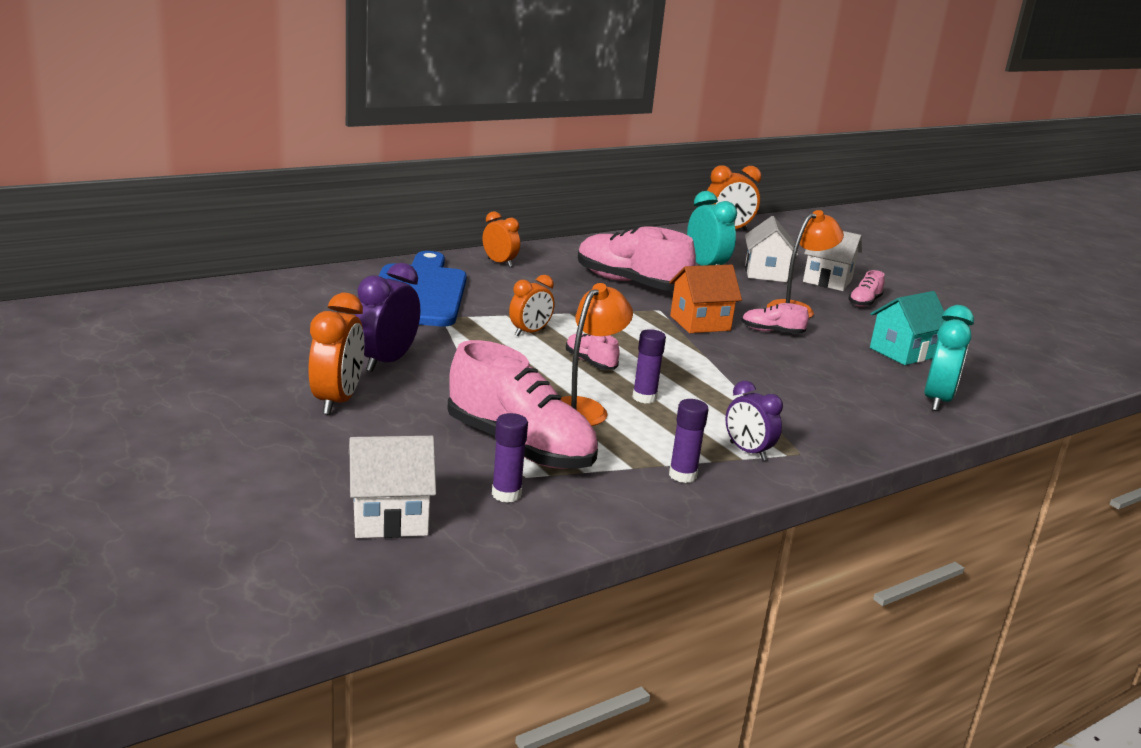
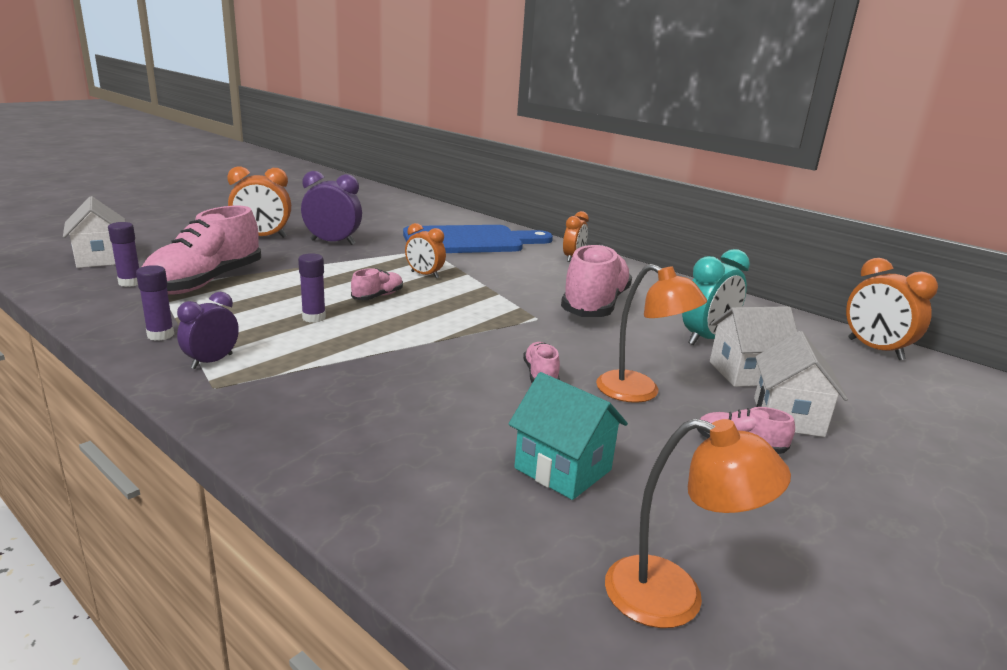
camera: 75 degrees right, 0 degrees up
orange lamp [561,283,633,426] -> orange lamp moved to [605,418,791,628]
orange house [669,265,742,333] -> none
turquoise clock [924,305,974,411] -> none

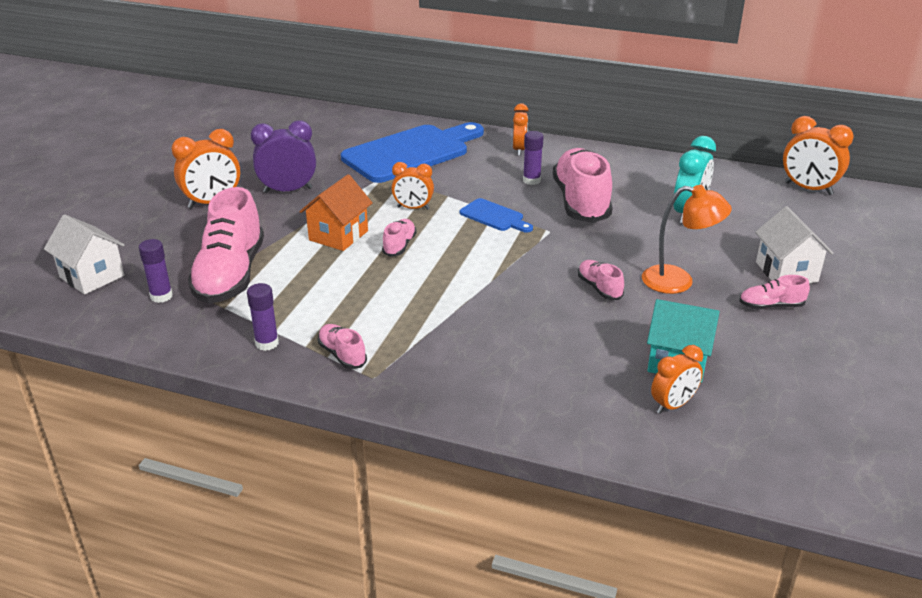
camera: 20 degrees left, 10 degrees up
purple clock [177,292,239,369] -> pink shoe [318,324,367,369]
purple glue stick [298,253,326,323] -> purple glue stick moved to [523,131,544,185]
orange lamp [605,418,791,628] -> none
white house [710,306,797,387] -> none
none -> orange house [299,174,373,251]
none -> blue cutting board [460,198,533,233]
none -> orange clock [651,345,703,414]

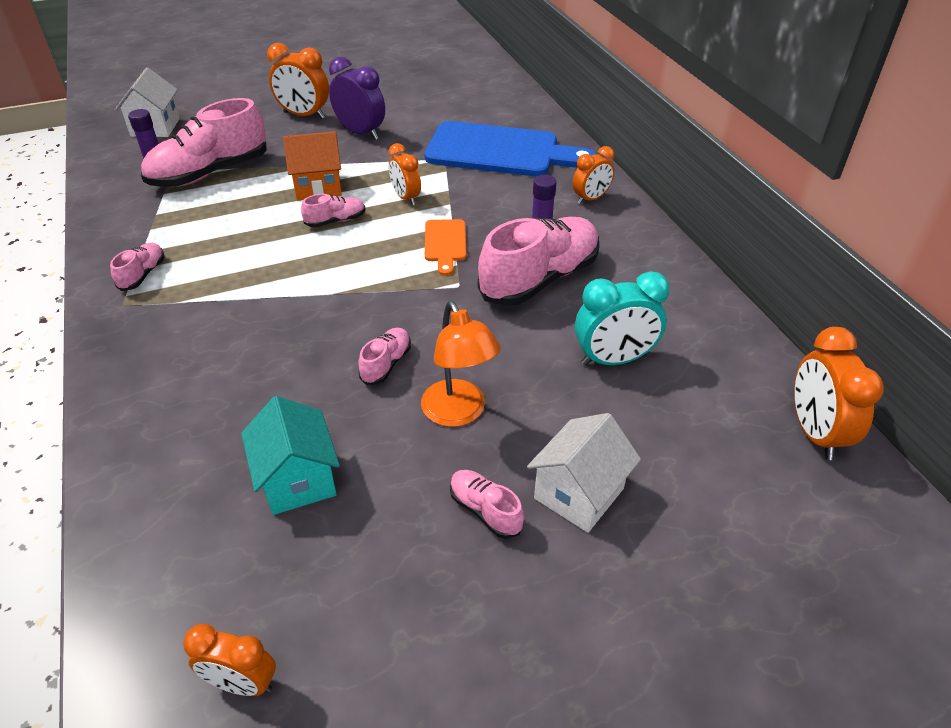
camera: 50 degrees right, 10 degrees up
purple glue stick [247,283,279,351] -> none
blue cutting board [460,198,533,233] -> orange cutting board [425,219,467,276]
orange clock [651,345,703,414] -> orange clock moved to [183,624,276,696]

